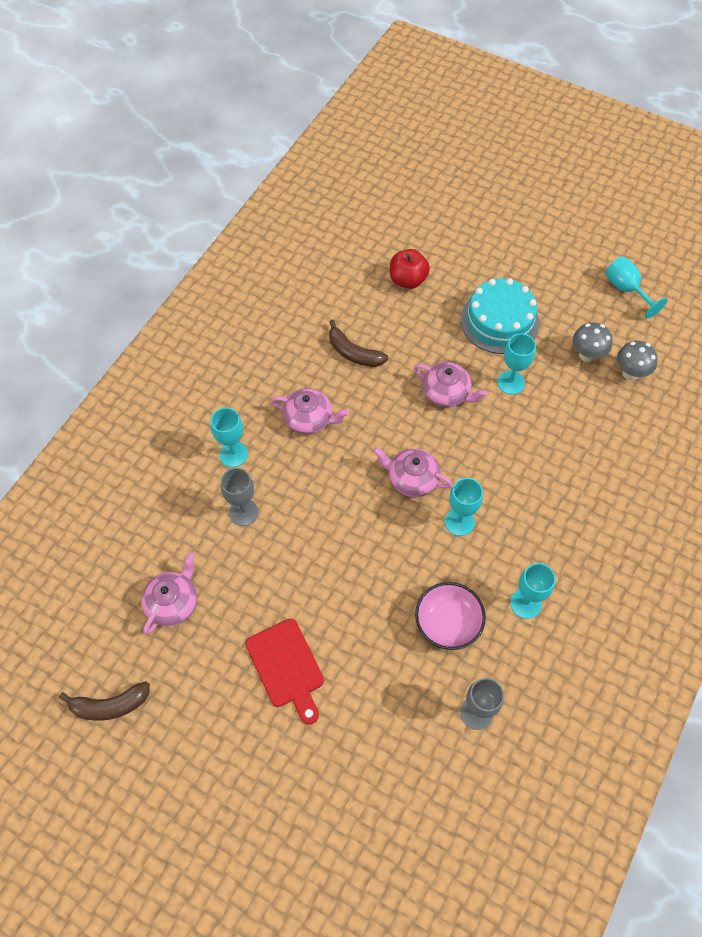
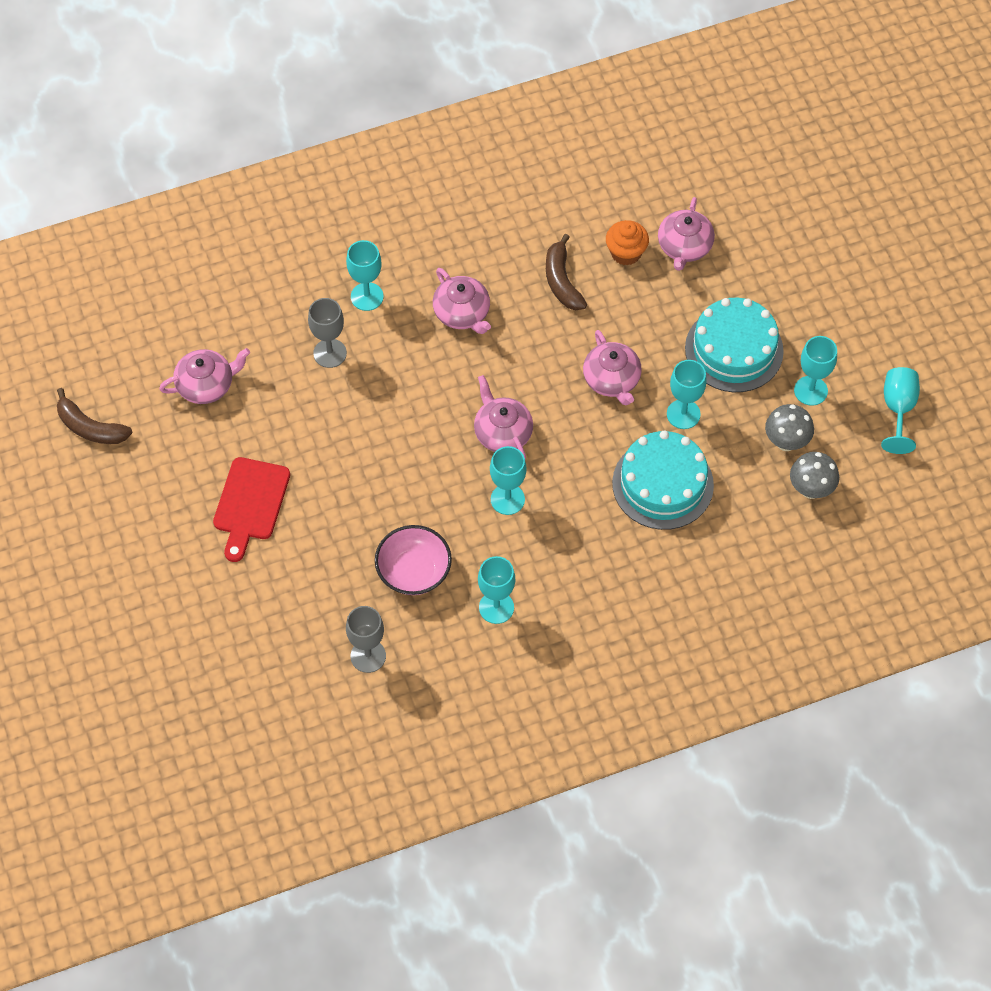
camera: 40 degrees right, 0 degrees up
red apple [390,249,430,289] -> pink teapot [658,197,715,271]
none -> orange cupcake [606,220,649,266]
none -> turquoise cake [612,431,714,530]
none -> turquoise goblet [794,336,837,406]

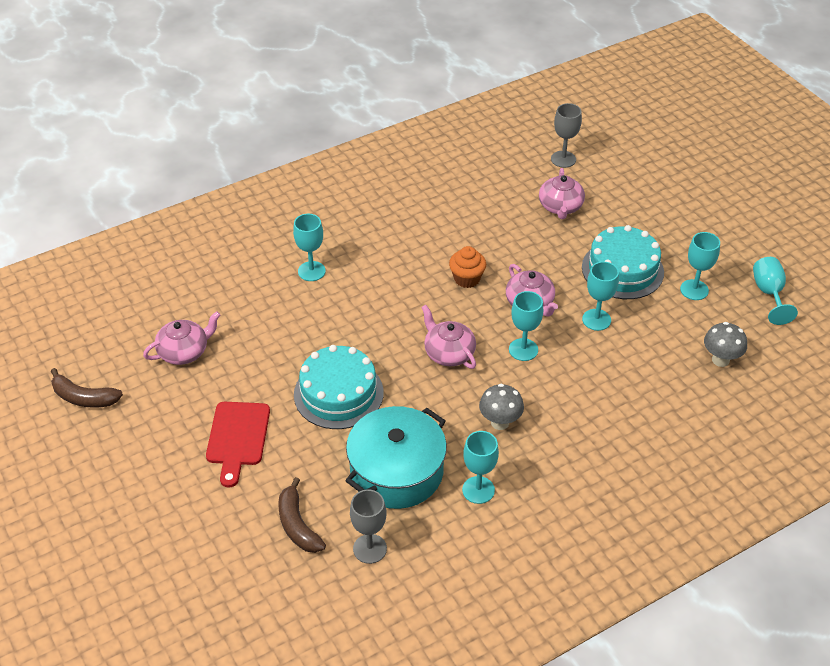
camera: 10 degrees left, 15 degrees down
grey goblet [308,298,347,368] -> grey goblet moved to [551,103,582,168]
pink bowl [375,525,452,595] -> turquoise pot [345,406,447,509]
pink teapot [433,268,491,334] -> none
turquoise goblet [490,446,527,515] -> turquoise goblet moved to [509,291,543,361]
brown banana [546,234,587,310] -> brown banana moved to [278,477,326,553]
orange cupcake [606,220,649,266] -> orange cupcake moved to [449,246,486,288]
turquoise cake [612,431,714,530] -> turquoise cake moved to [294,345,384,429]
grey mushroom [765,404,814,451] -> grey mushroom moved to [479,384,524,430]

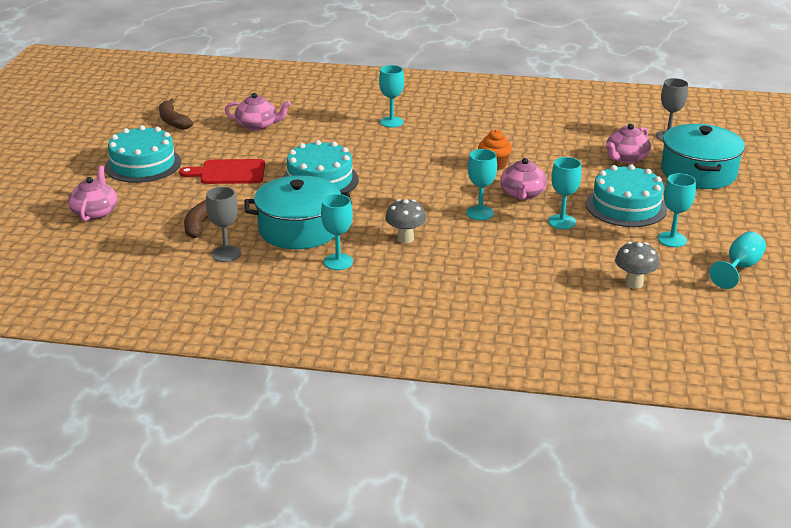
camera: 40 degrees right, 15 degrees down
red cutting board [206,402,270,488] -> red cutting board turned 45 degrees clockwise [179,159,265,184]
pink teapot [421,305,476,369] -> pink teapot moved to [68,166,118,221]
none -> turquoise cake [105,125,181,183]
none -> turquoise pot [661,124,745,189]

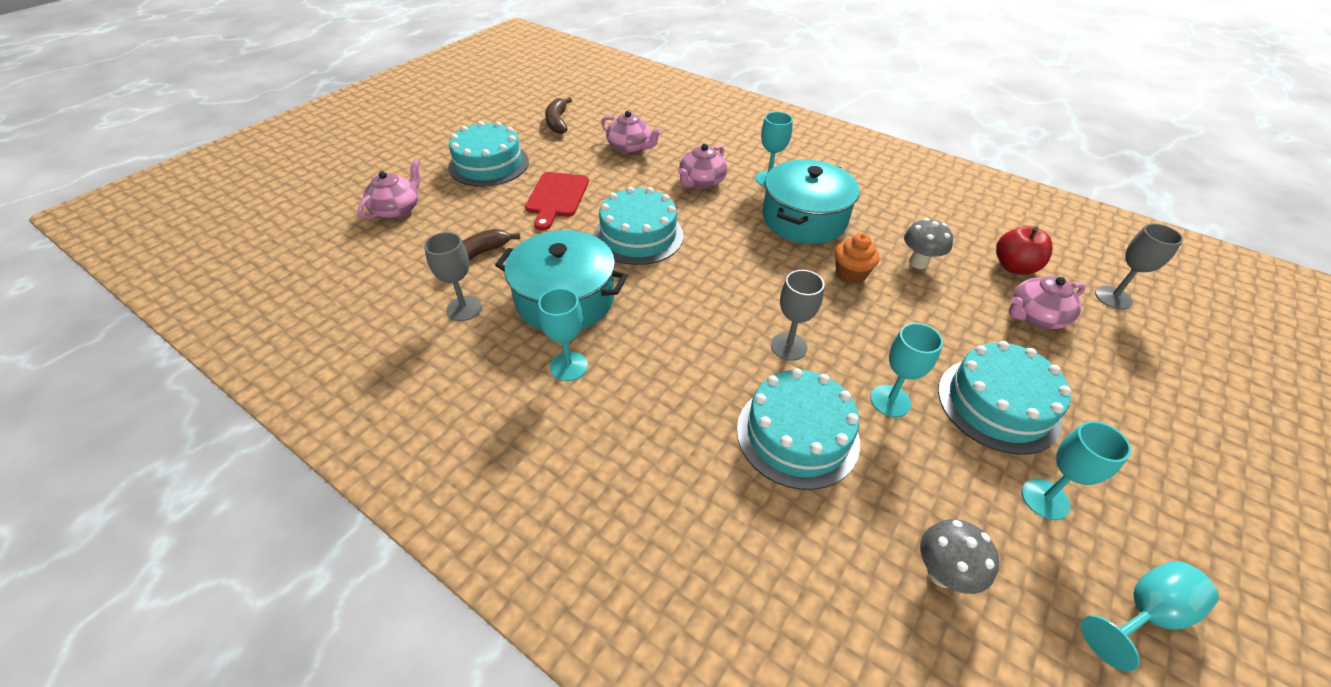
camera: 25 degrees right, 15 degrees up
red cutting board [179,159,265,184] -> red cutting board turned 105 degrees counterclockwise [525,172,589,231]
grey mushroom [385,199,426,243] -> grey mushroom moved to [904,218,953,269]
turquoise goblet [467,149,497,220] -> grey goblet [771,270,824,361]
pink teapot [501,158,547,200] -> pink teapot moved to [678,144,727,189]
turquoise pot [661,124,745,189] -> turquoise pot moved to [762,160,860,244]
none -> turquoise cake [737,368,860,490]
none -> red apple [996,226,1053,275]

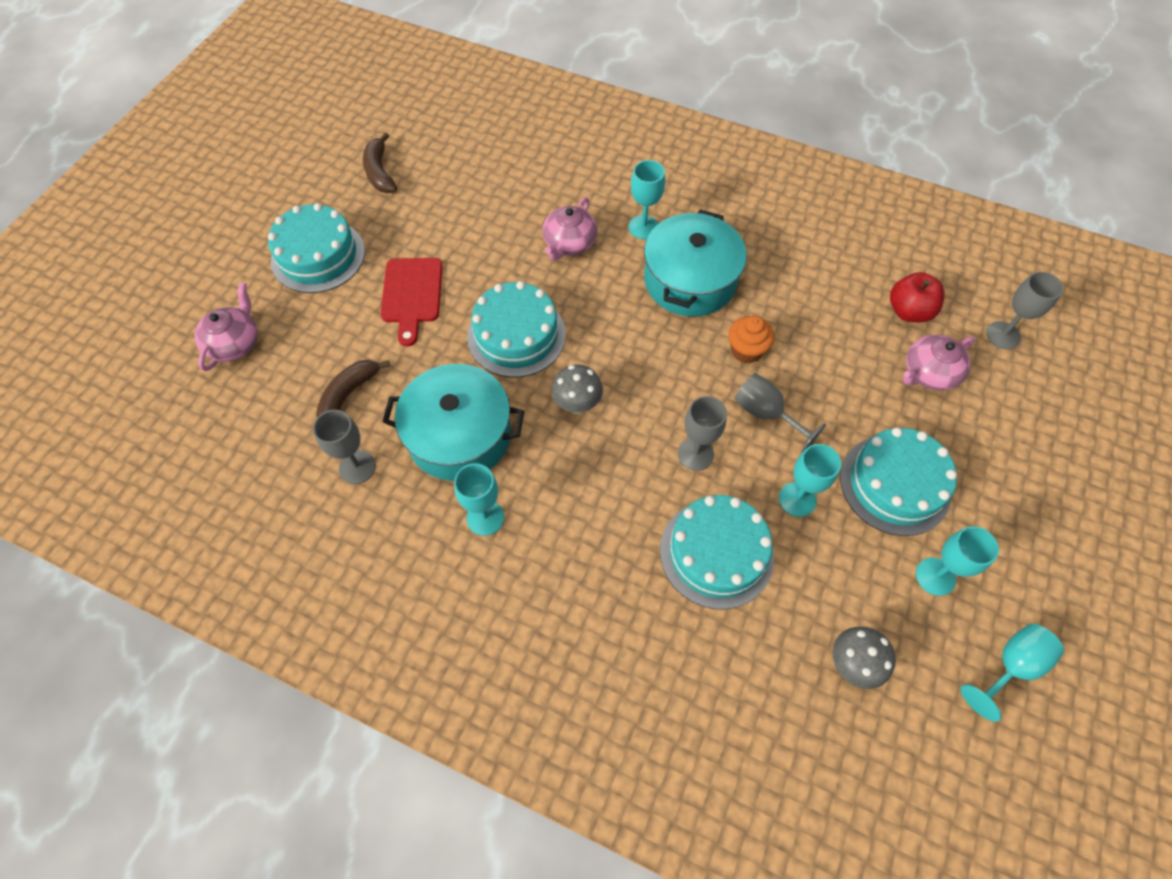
camera: 10 degrees left, 15 degrees up
pink teapot [601,111,662,154] -> none
grey mushroom [904,218,953,269] -> grey mushroom moved to [552,365,603,414]
none -> grey goblet [735,373,826,453]

